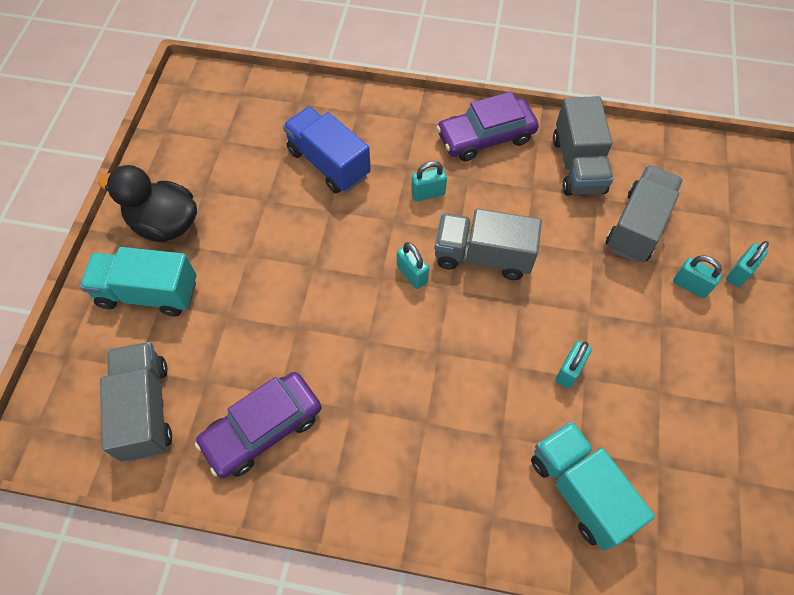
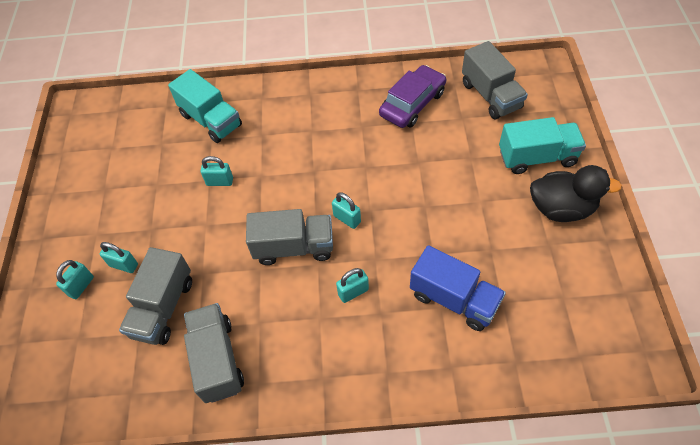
camera: 170 degrees right, 5 degrees down
purple car [436,91,539,161] -> none
turquoise padlock [555,341,592,388] -> turquoise padlock turned 75 degrees clockwise [201,156,233,186]

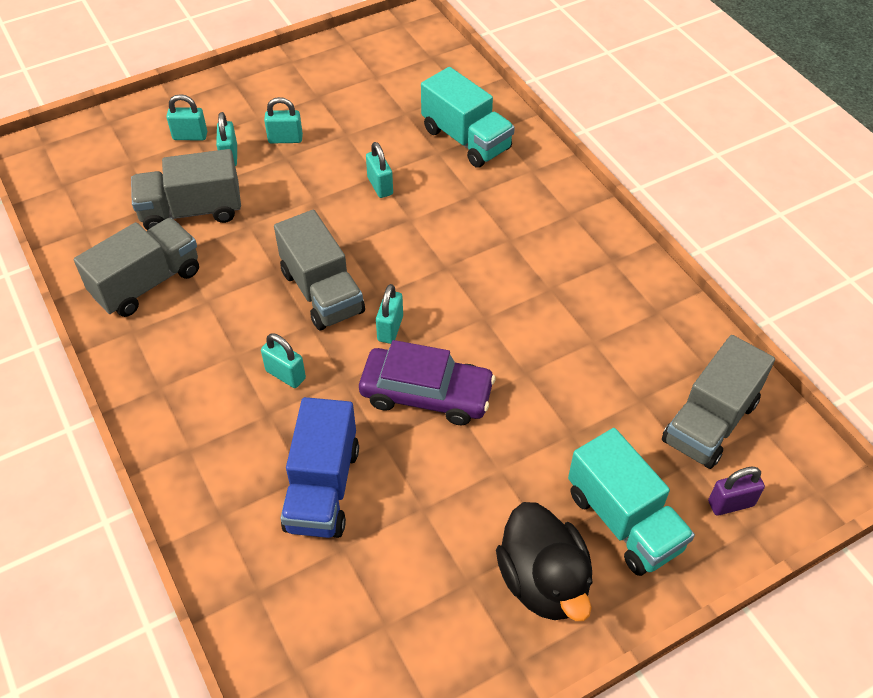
camera: 60 degrees right, 5 degrees down
turquoise truck [168,69,242,143] -> turquoise truck turned 60 degrees counterclockwise [421,67,515,168]
purple car [379,65,446,128] -> purple car moved to [359,340,495,425]
none -> turquoise padlock [264,97,303,143]
none -> purple padlock [708,467,765,516]

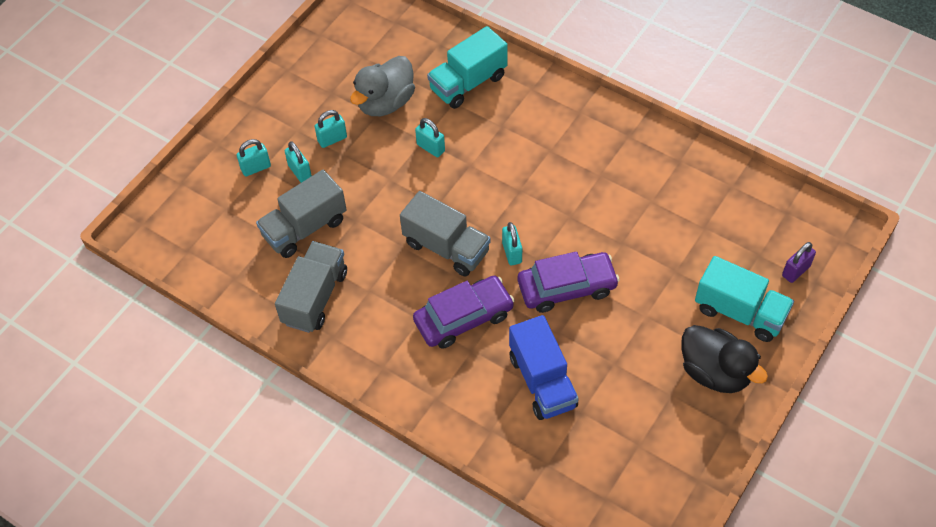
camera: 25 degrees left, 5 degrees up
turquoise padlock [261,334,306,388] -> purple car [413,276,515,349]
turquoise truck [421,67,515,168] -> turquoise truck turned 120 degrees clockwise [427,26,508,109]
grey truck [662,335,775,469] -> none
none -> grey duck [350,56,415,116]

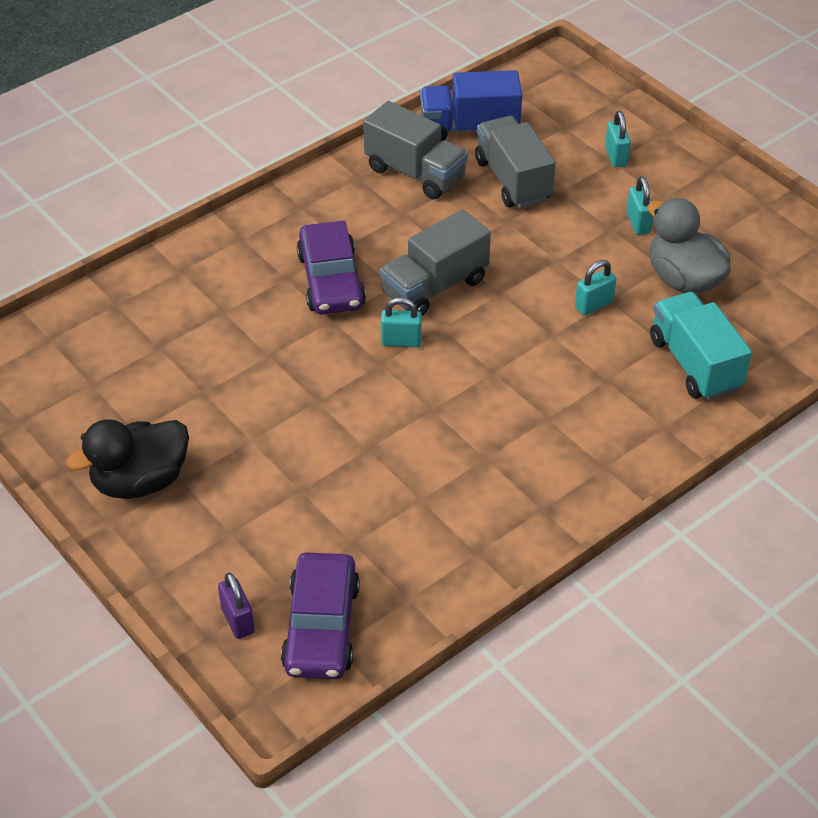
camera: 105 degrees right, 10 degrees down
turquoise padlock [285,141,312,183] -> none
blue truck [509,315,579,420] -> blue truck moved to [420,70,522,141]
purple car [518,251,619,313] -> purple car moved to [281,553,360,679]
turquoise truck [695,256,794,342] -> none

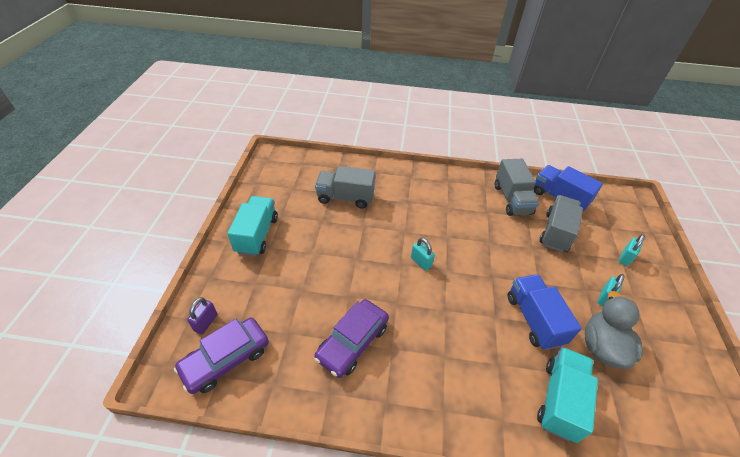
camera: 45 degrees right, 0 degrees up
black duck [66,419,189,499] -> turquoise truck [227,196,278,256]
purple car [297,220,366,314] -> purple car moved to [314,299,389,378]
grey truck [380,209,491,316] -> grey truck moved to [315,166,375,209]
turquoise padlock [575,260,616,316] -> blue truck [508,274,582,350]

